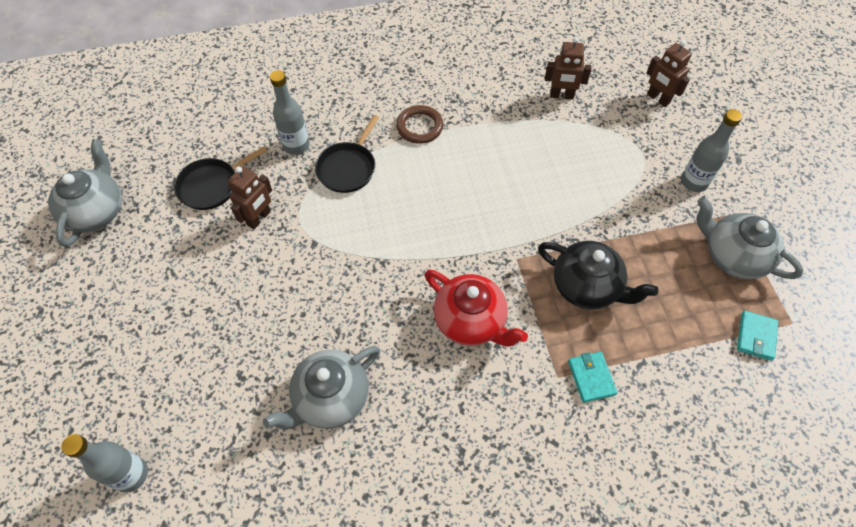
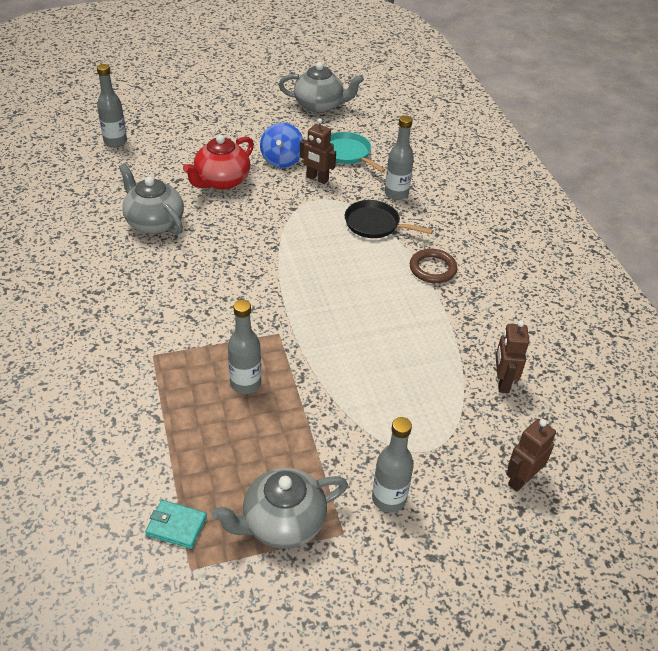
camera: 85 degrees right, 15 degrees down
black pan [174,146,267,210] -> turquoise pan [329,132,386,172]
red teapot [425,270,528,347] -> red teapot moved to [183,135,254,190]
black teapot [538,241,658,309] -> grey bottle [228,300,261,394]
turquoise wallet [568,352,618,403] -> none
grey teapot [697,197,803,279] -> grey teapot turned 150 degrees counterclockwise [211,468,348,549]
none -> blue spinning top [260,123,303,168]

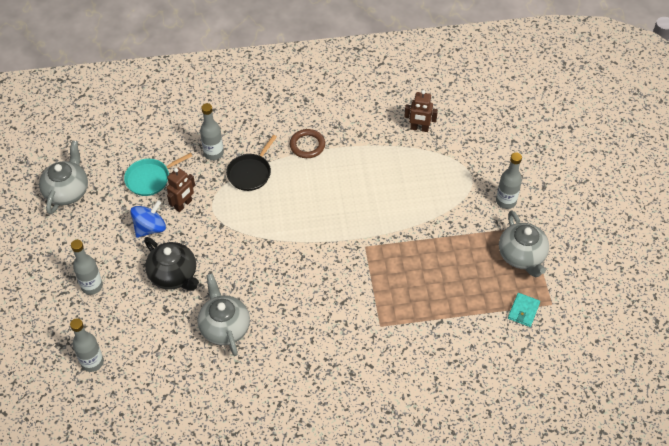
camera: 80 degrees left, 10 degrees up
grey teapot [119,163,184,235] -> grey teapot turned 105 degrees clockwise [198,273,250,356]
red teapot [183,135,254,190] -> black teapot [144,237,199,291]
grey bottle [228,300,261,394] -> grey bottle moved to [71,240,103,295]
blue spinning top [260,123,303,168] -> blue spinning top turned 60 degrees counterclockwise [130,200,166,238]
brown robot [506,419,556,492] -> none

